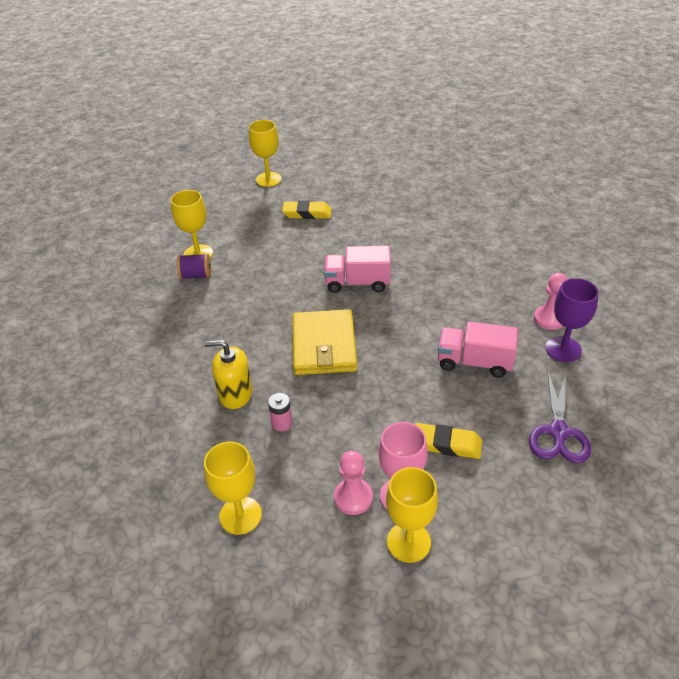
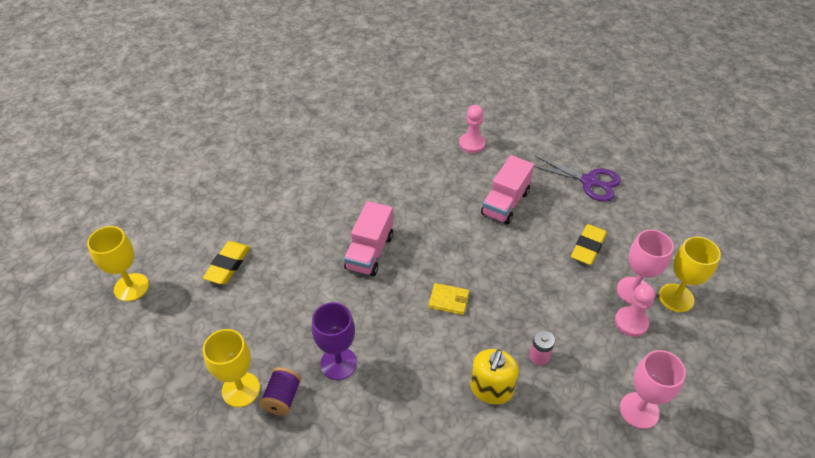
camera: 75 degrees left, 5 degrees up
yellow goblet [204,442,262,535] -> pink goblet [620,350,686,429]
yellow wallet [293,309,357,375] -> yellow wallet [428,283,469,315], size x0.46
purple goblet [545,278,599,362] -> purple goblet moved to [312,302,357,380]

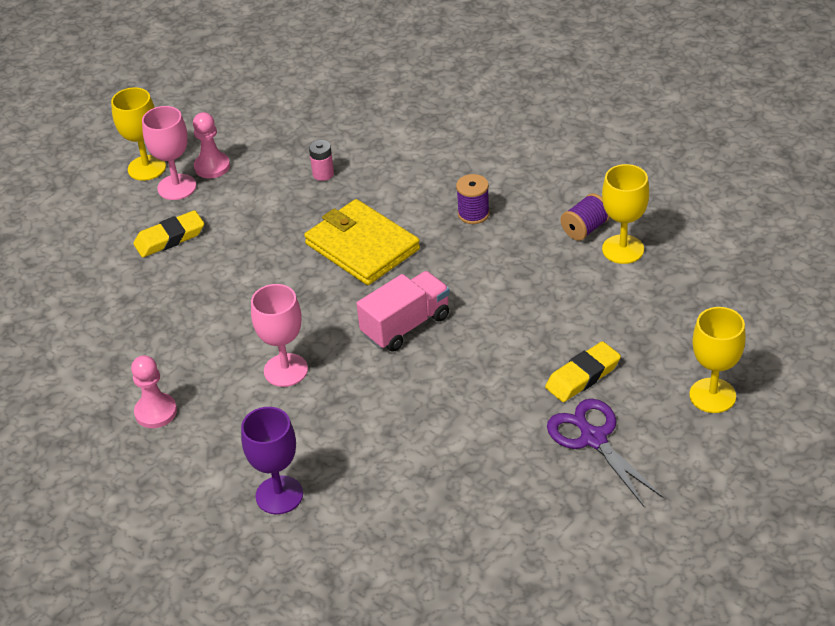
camera: 145 degrees left, 5 degrees down
purple goblet [312,302,357,380] -> purple goblet moved to [241,407,303,514]
yellow wallet [428,283,469,315] -> yellow wallet [304,199,420,285], size x2.16
yellow soap dispenser [470,349,519,405] -> none
pink truck [481,155,534,225] -> none
purple scissors [534,155,621,202] -> purple scissors moved to [547,399,663,507]
pink goblet [620,350,686,429] -> pink goblet moved to [251,284,308,387]
none -> purple spool [456,174,490,224]

